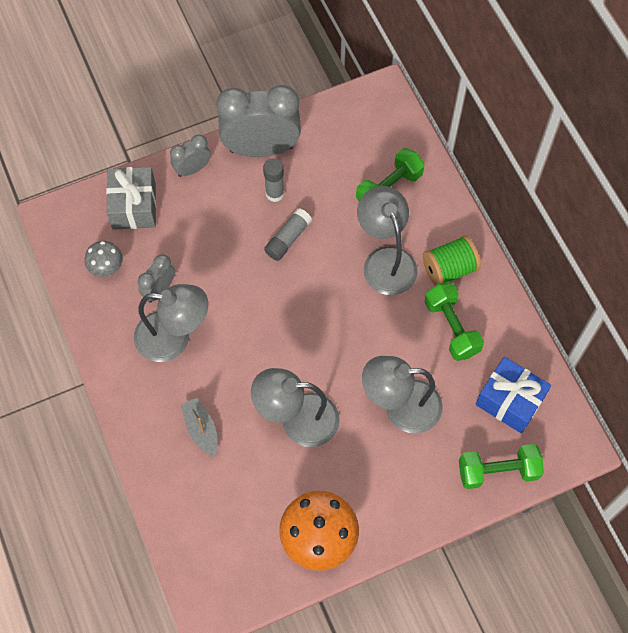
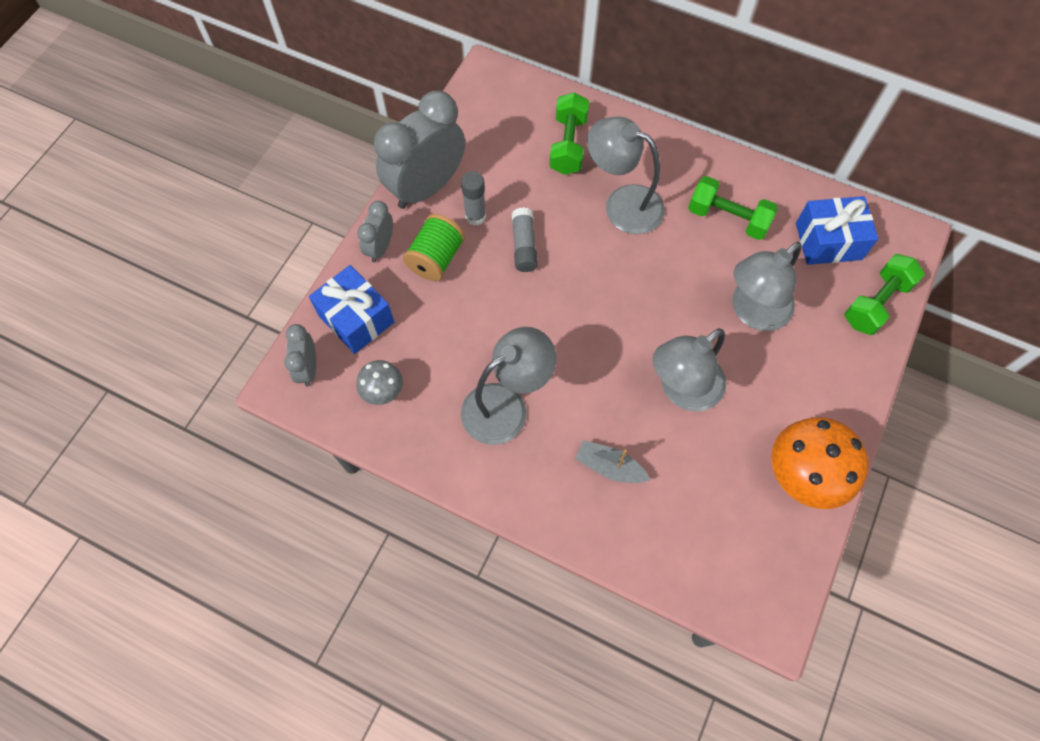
camera: 40 degrees left, 0 degrees up
grey gift [106,167,156,230] -> blue gift [309,265,394,354]
grey clock [138,254,175,303] -> grey clock moved to [284,324,316,387]
green spool [423,235,481,286] -> green spool moved to [403,214,465,281]

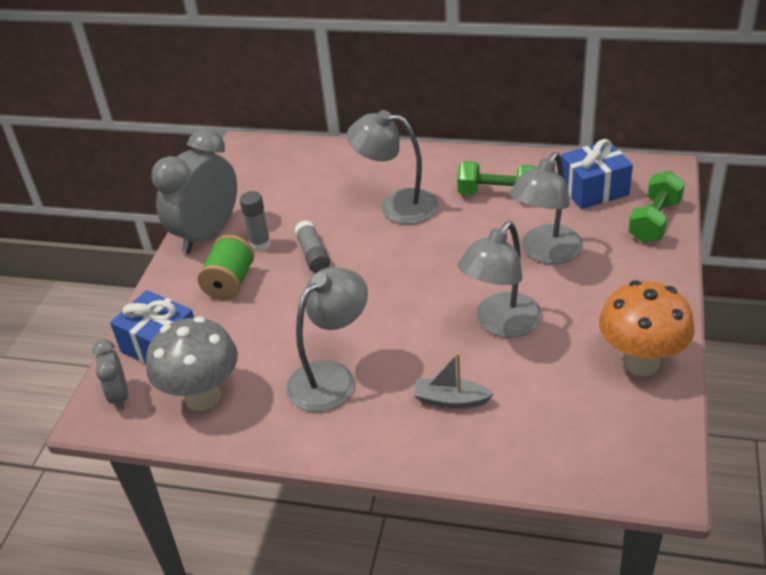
camera: 10 degrees left, 25 degrees down
grey mushroom [356,360,403,405] -> grey mushroom [146,316,238,411], size x1.86
grey clock [357,201,393,263] -> none
green dumbbell [549,92,589,175] -> none

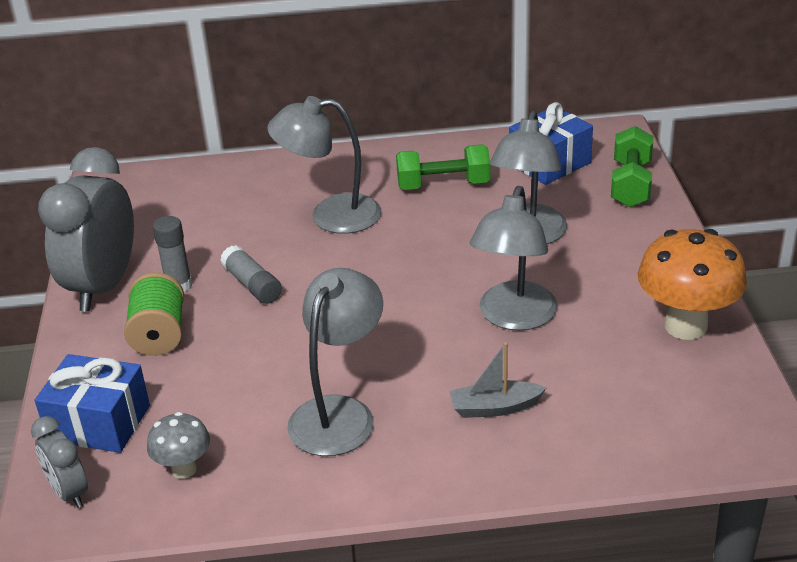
camera: 20 degrees left, 5 degrees down
grey mushroom [146,316,238,411] -> grey mushroom [147,412,210,479], size x0.54

